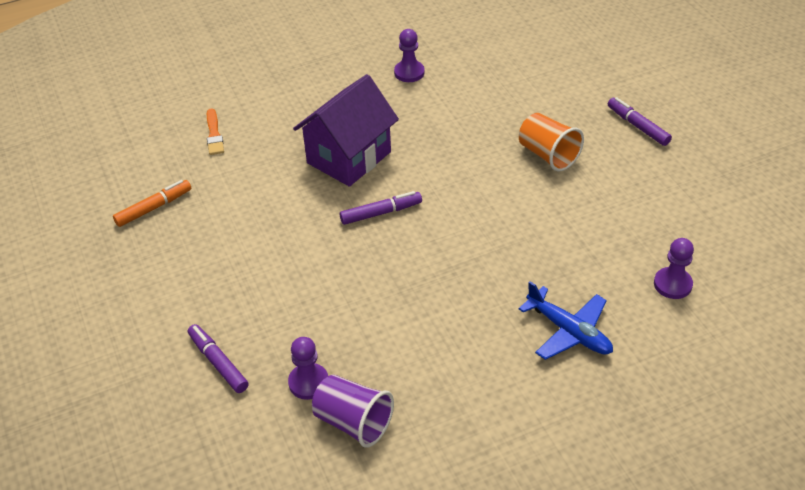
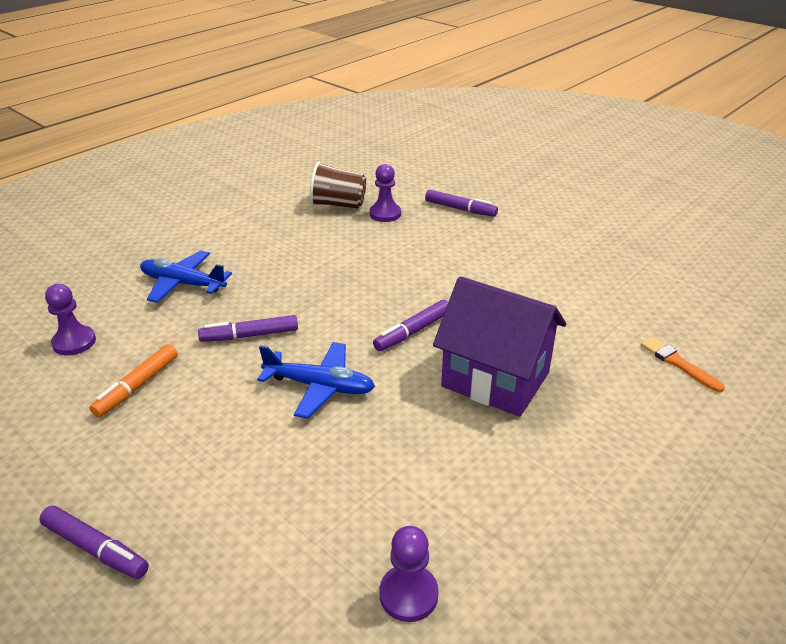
camera: 155 degrees right, 10 degrees down
orange marker [113,180,192,227] -> orange marker moved to [90,344,178,417]
purple house [293,74,399,187] -> purple house turned 75 degrees counterclockwise [433,276,566,417]
purple cup [312,375,394,448] -> brown cup [310,162,366,208]
purple pawn [394,29,425,82] -> purple pawn moved to [379,526,439,622]
orange cup [519,113,584,172] -> none
none -> purple marker [198,315,298,342]
none -> blue plane [257,342,375,419]

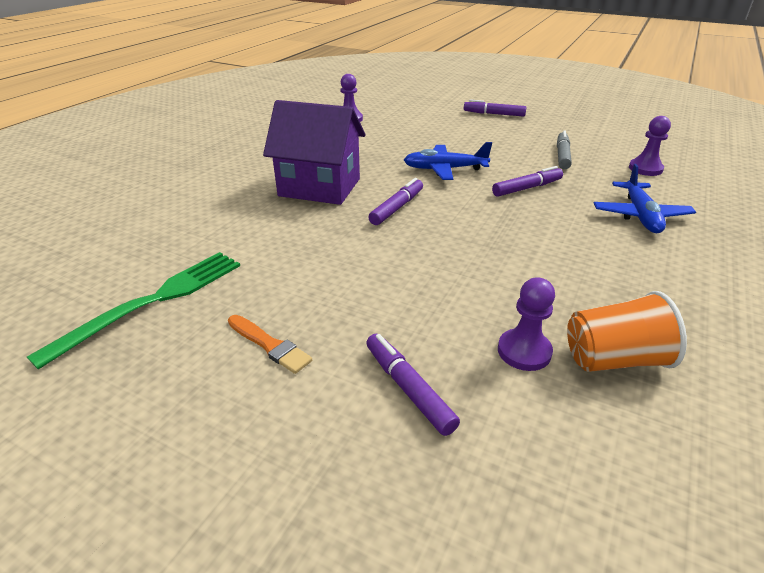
camera: 165 degrees right, 0 degrees up
orange marker [90,344,178,417] -> grey marker [557,130,572,169]
blue plane [140,250,232,303] -> blue plane turned 90 degrees clockwise [594,164,696,233]
brown cup [310,162,366,208] -> orange cup [567,291,687,372]
purple marker [425,190,498,217] -> purple marker turned 45 degrees clockwise [366,334,460,436]
orange brush [641,337,725,392] -> orange brush moved to [228,315,312,374]
none -> green fork [27,252,240,370]

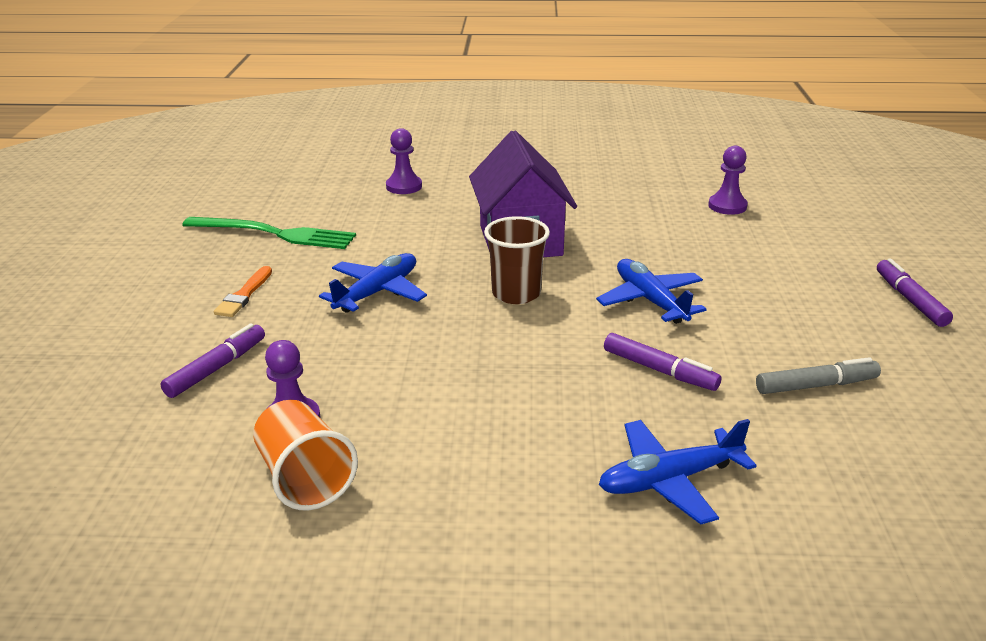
camera: 65 degrees right, 5 degrees down
purple marker [368,178,423,225] -> brown cup [484,216,550,304]
purple pawn [629,116,671,176] -> purple pawn moved to [386,128,422,194]
none -> blue plane [319,253,427,313]

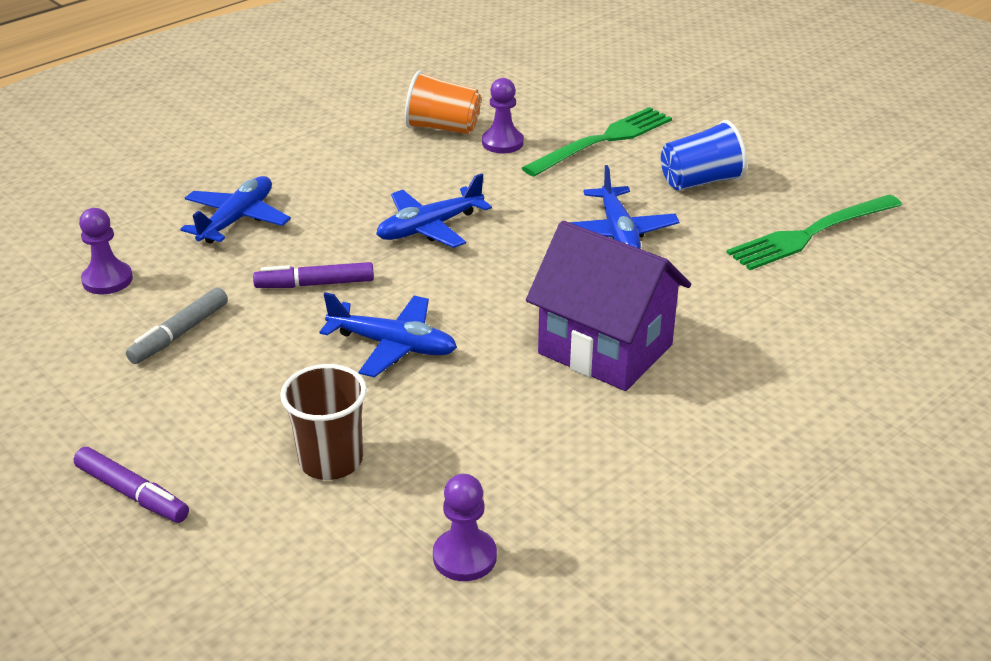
camera: 135 degrees right, 5 degrees up
purple marker [161,323,265,398] -> green fork [522,107,672,177]
orange brush [214,266,272,317] -> blue cup [661,120,747,191]
purple pawn [386,128,422,194] -> purple pawn moved to [79,208,133,294]
brown cup [484,216,550,304] -> brown cup moved to [280,364,367,480]
none -> blue plane [376,173,492,248]

